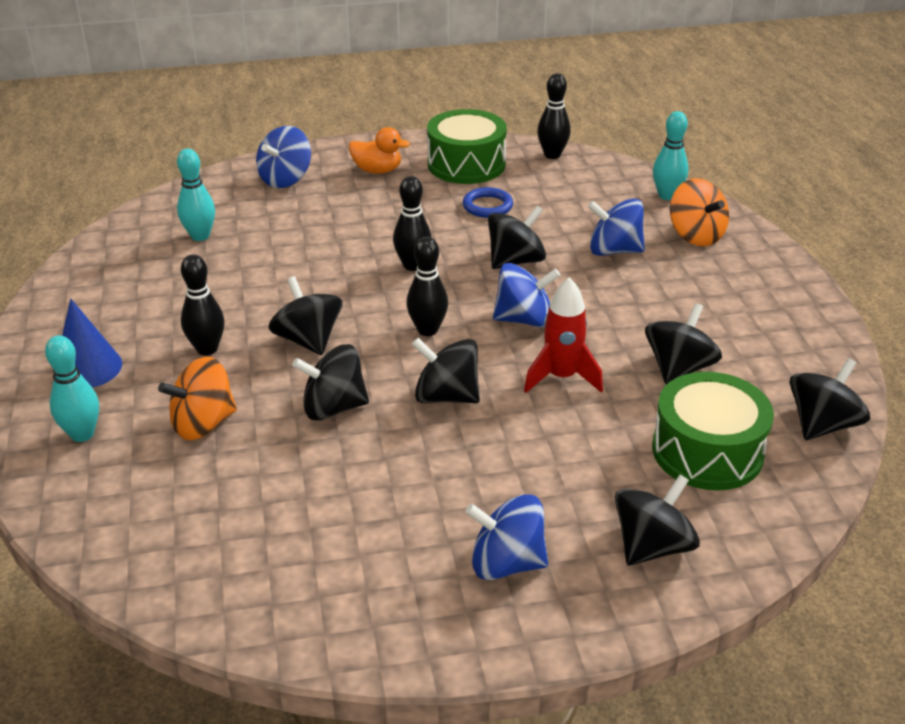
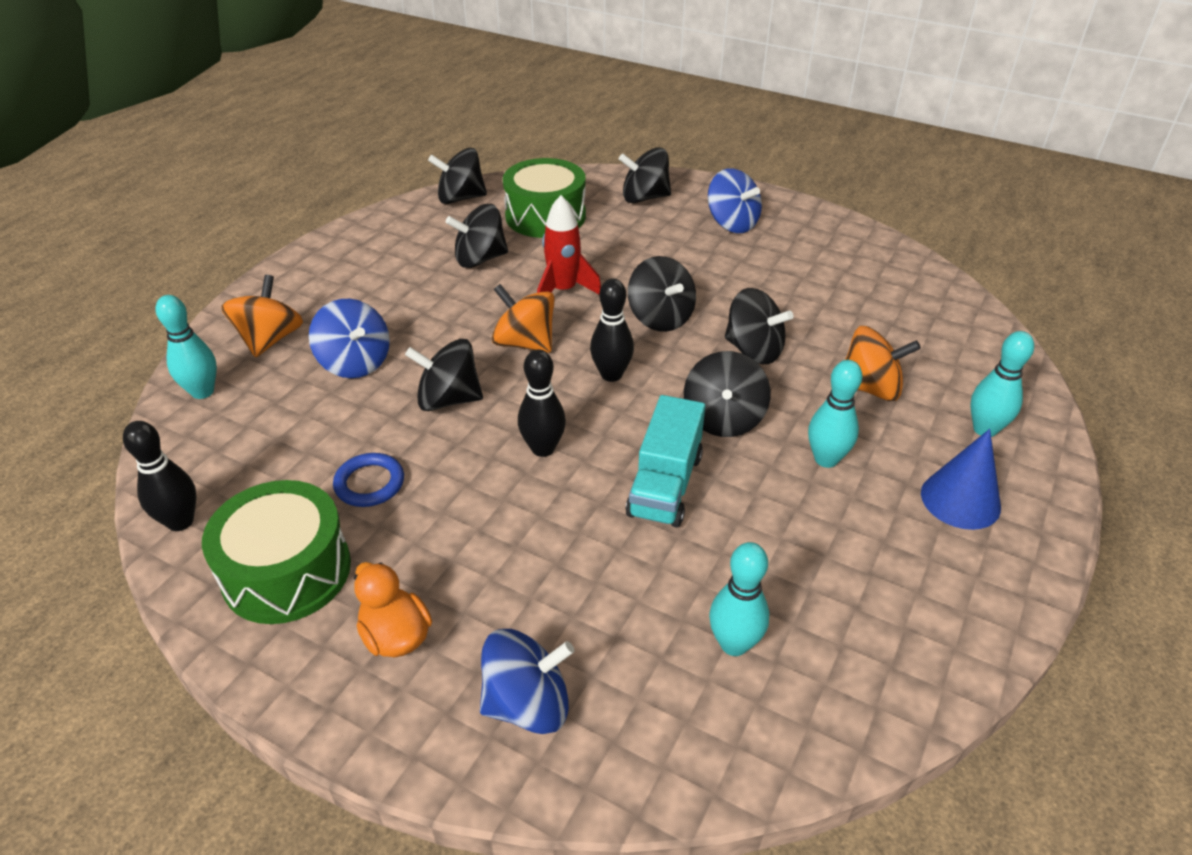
camera: 140 degrees left, 5 degrees up
black bowling pin [181,254,225,355] -> turquoise bowling pin [808,360,862,468]
blue spinning top [493,263,560,328] -> orange spinning top [492,284,555,353]
none -> turquoise truck [626,395,705,528]

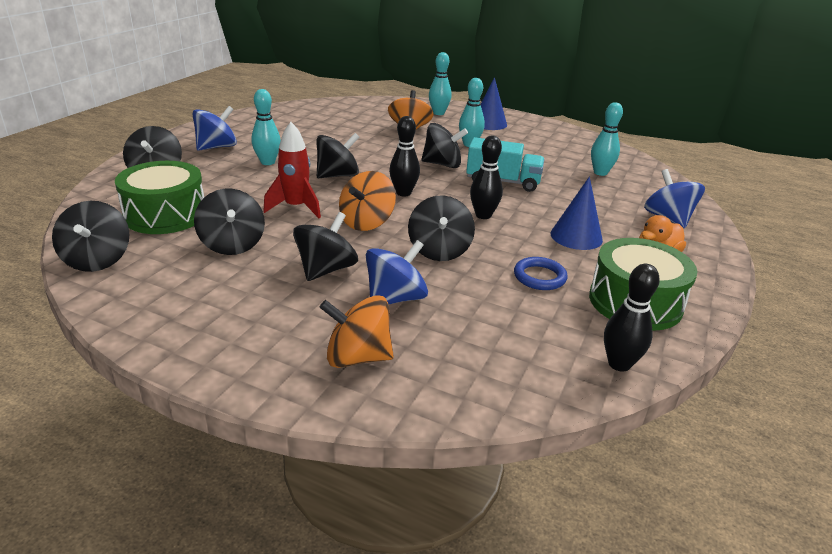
camera: 95 degrees left, 10 degrees down
turquoise bowling pin [156,295,217,399] -> turquoise bowling pin moved to [252,89,281,165]
black spinning top [725,288,794,364] -> black spinning top moved to [293,212,358,281]
none -> blue cone [551,177,603,250]

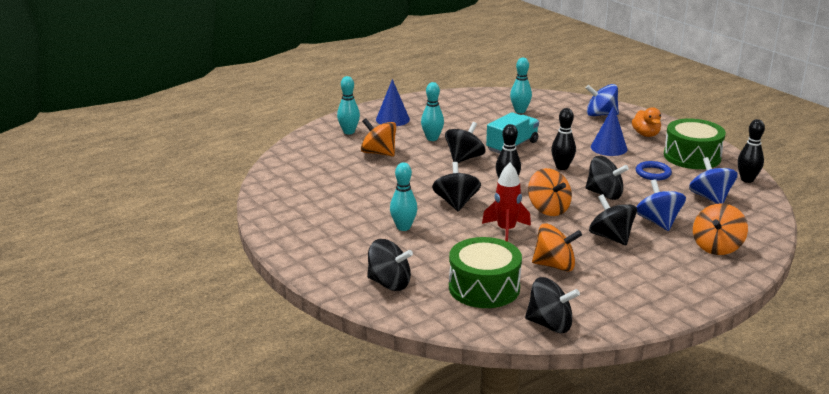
camera: 60 degrees left, 5 degrees down
blue spinning top [192,106,237,150] -> blue spinning top moved to [689,157,738,204]
black spinning top [194,189,265,255] -> orange spinning top [532,223,582,272]

